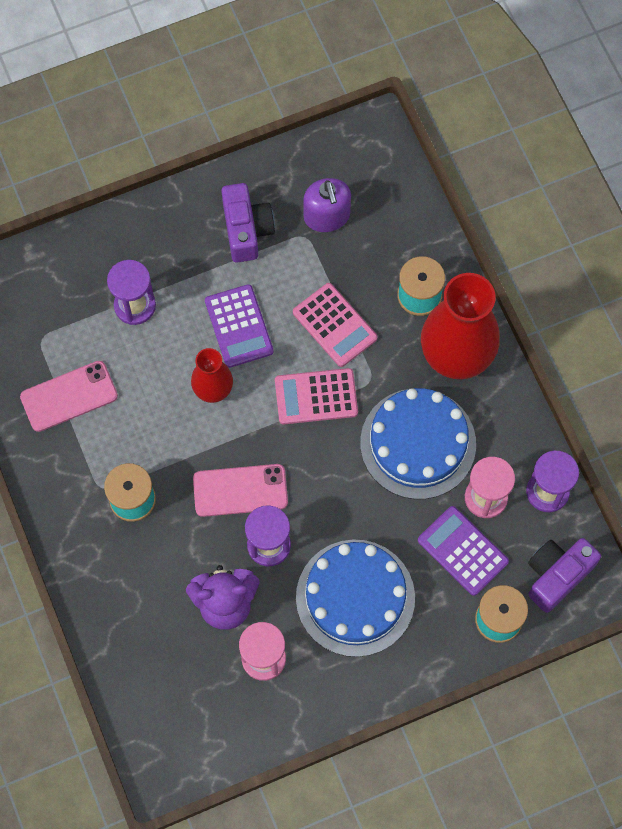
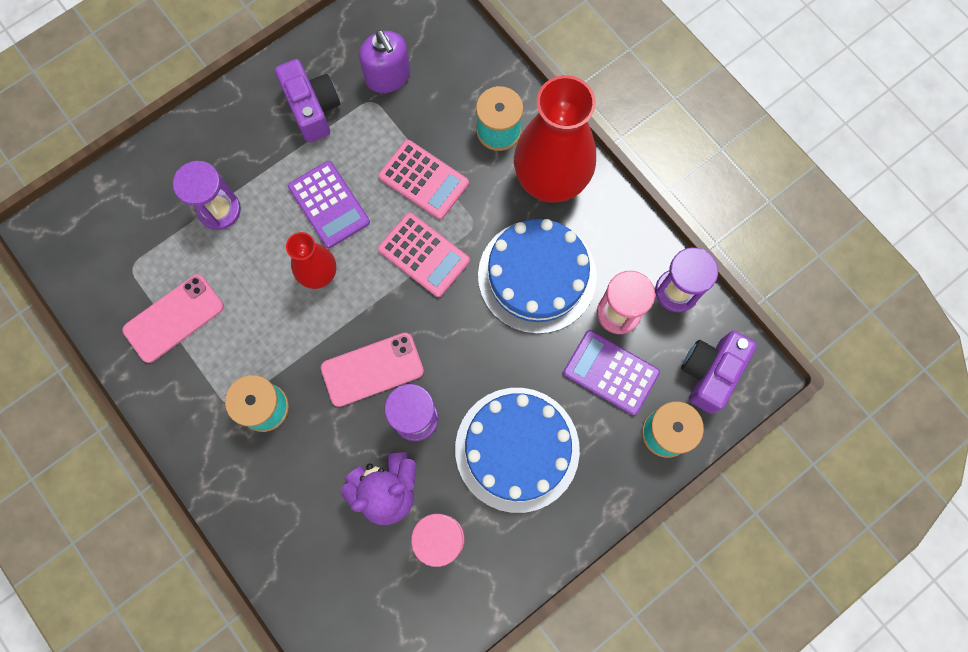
camera: 15 degrees left, 5 degrees up
pink calculator [275,368,358,424] -> pink calculator turned 120 degrees counterclockwise [378,212,470,297]

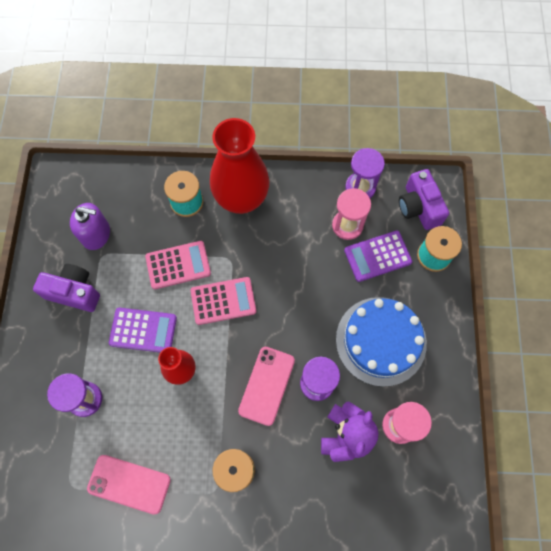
camera: 50 degrees left, 5 degrees down
pink phone [122,274,224,363] -> pink phone turned 75 degrees counterclockwise [87,455,171,515]
blue cake [478,219,597,334] -> none

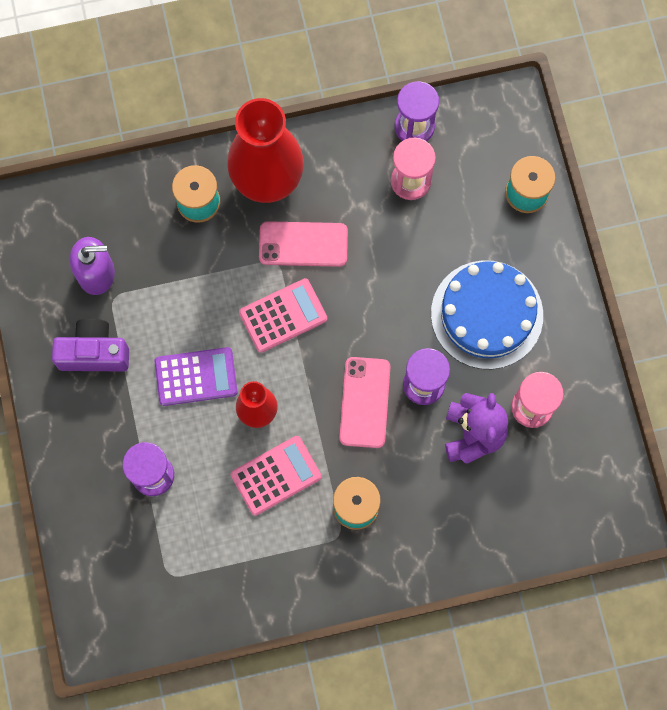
camera: 15 degrees left, 5 degrees up
pink phone [87,455,171,515] -> pink phone moved to [259,221,348,267]
pink calculator [145,241,211,289] -> pink calculator moved to [231,436,322,516]
purple calculator [344,231,412,282] -> none
purple camera [399,169,449,230] -> none

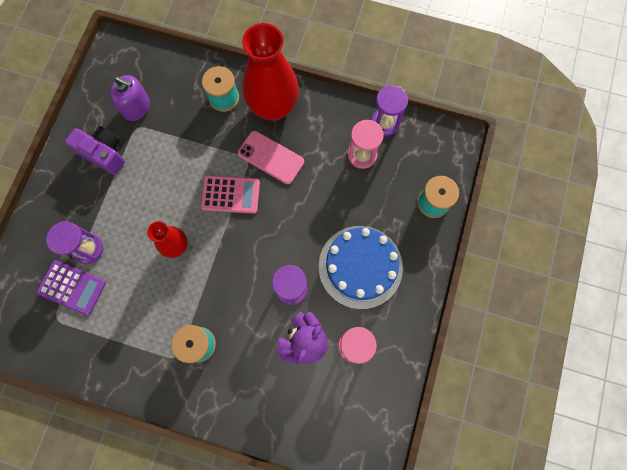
camera: 30 degrees right, 0 degrees up
purple calculator [155,347,238,406] -> purple calculator moved to [37,260,106,315]
pink calculator [231,436,322,516] -> none
pink phone [339,357,391,448] -> none

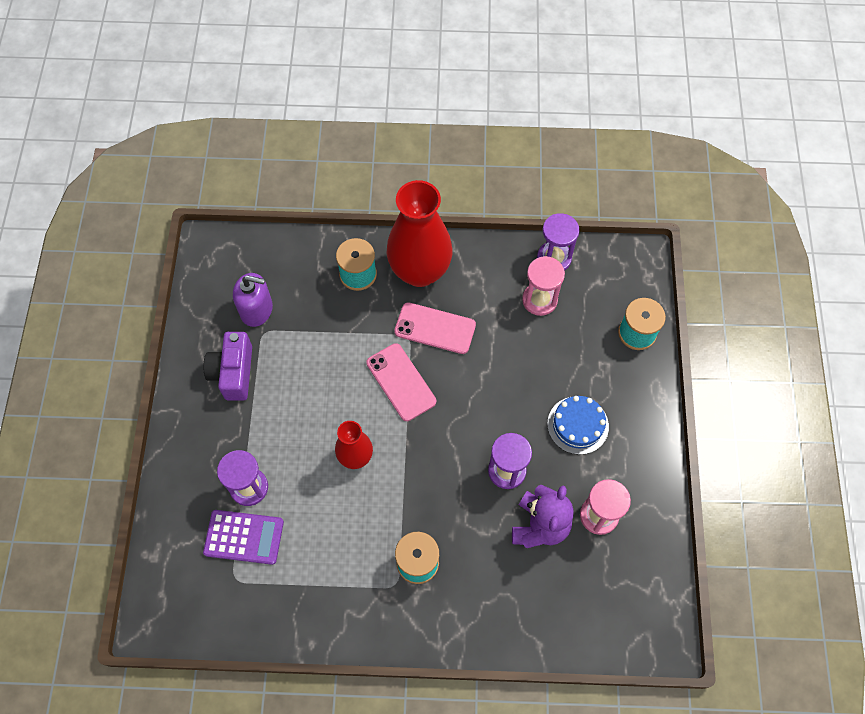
camera: 15 degrees left, 10 degrees down
purple camera [65,126,125,175] -> purple camera turned 105 degrees counterclockwise [203,332,252,401]
pink calculator [201,175,260,214] -> pink phone [366,343,436,421]
blue cake [319,226,403,309] -> blue cake [547,396,609,455], size x0.61

